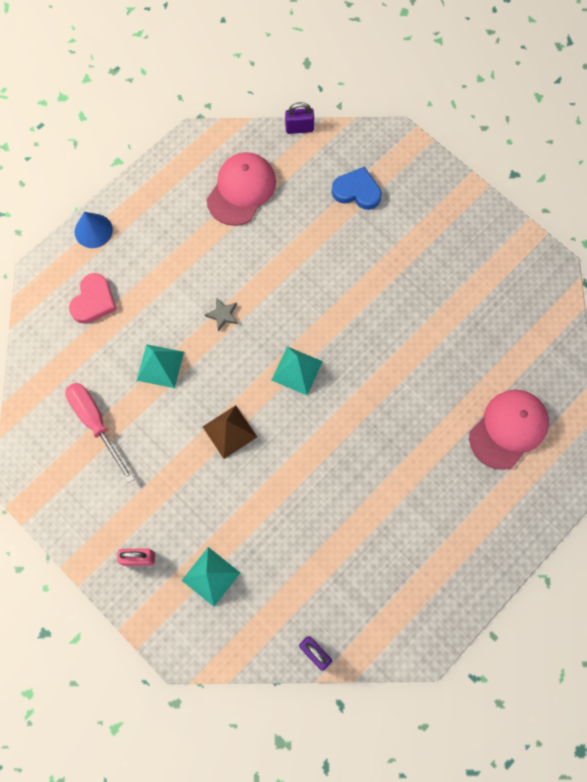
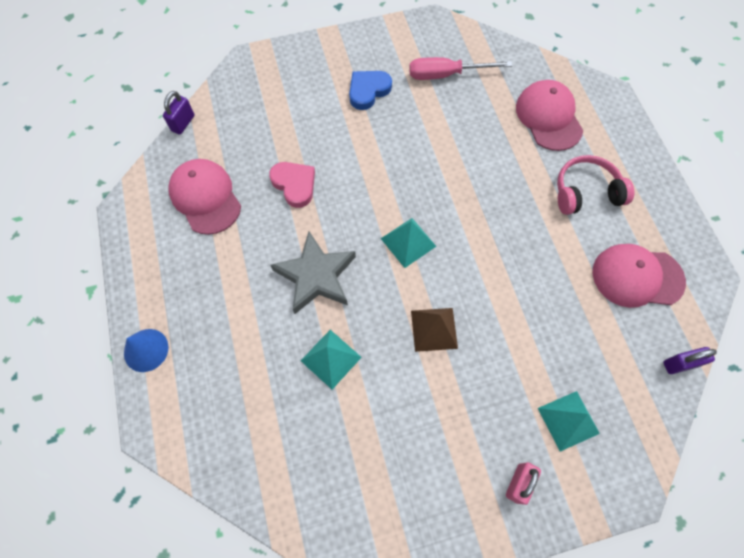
camera: 60 degrees left, 5 degrees down
pink screwdriver [65,383,134,483] -> pink screwdriver moved to [409,57,512,80]
pink heart [69,273,116,324] -> pink heart moved to [269,162,315,208]
grey star [205,298,238,332] -> grey star [270,231,356,314], size x2.32
blue heart [332,167,382,210] -> blue heart moved to [349,71,392,110]
none -> pink headphones [557,155,634,215]
none -> pink cap [592,244,686,308]

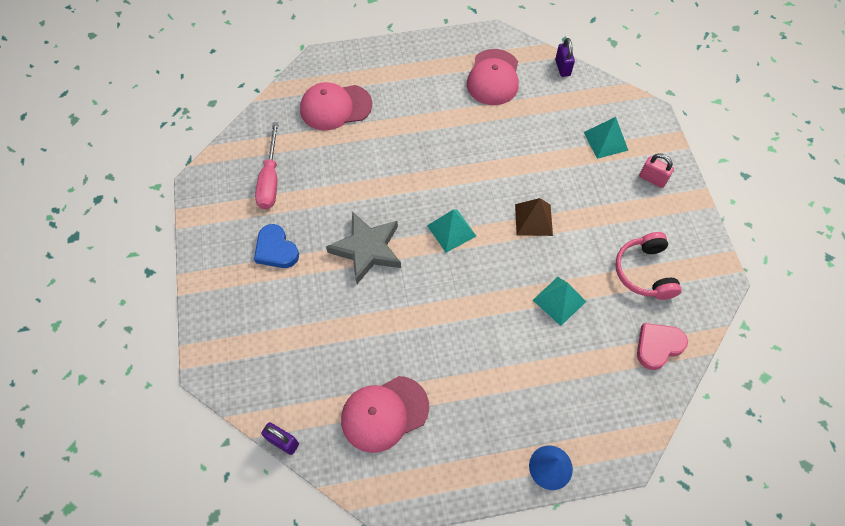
camera: 85 degrees left, 5 degrees down
pink heart [269,162,315,208] -> pink heart moved to [637,323,688,370]
grey star [270,231,356,314] -> grey star moved to [326,212,401,284]
pink headphones [557,155,634,215] -> pink headphones moved to [615,232,682,300]

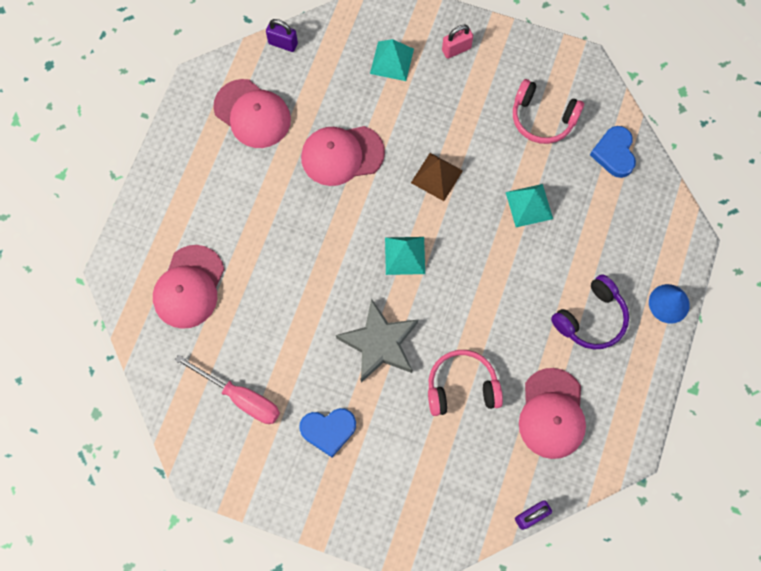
camera: 60 degrees left, 10 degrees up
pink heart [637,323,688,370] -> blue heart [590,126,636,178]
none -> pink cap [301,126,385,186]
none -> pink headphones [428,350,503,416]
none -> purple headphones [551,274,629,349]

